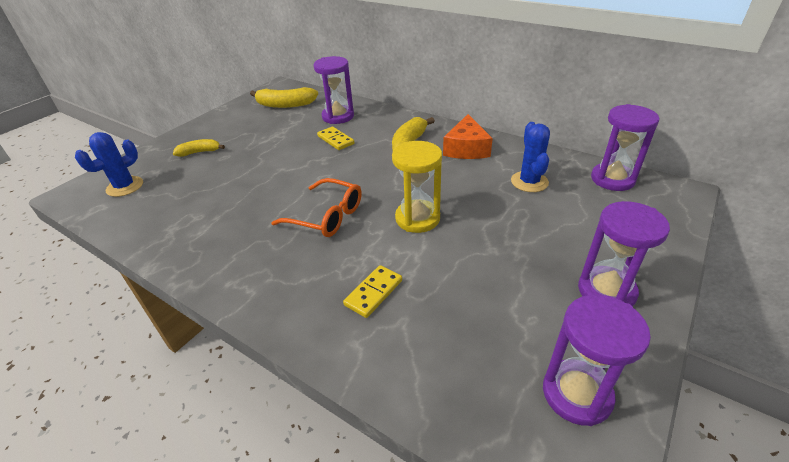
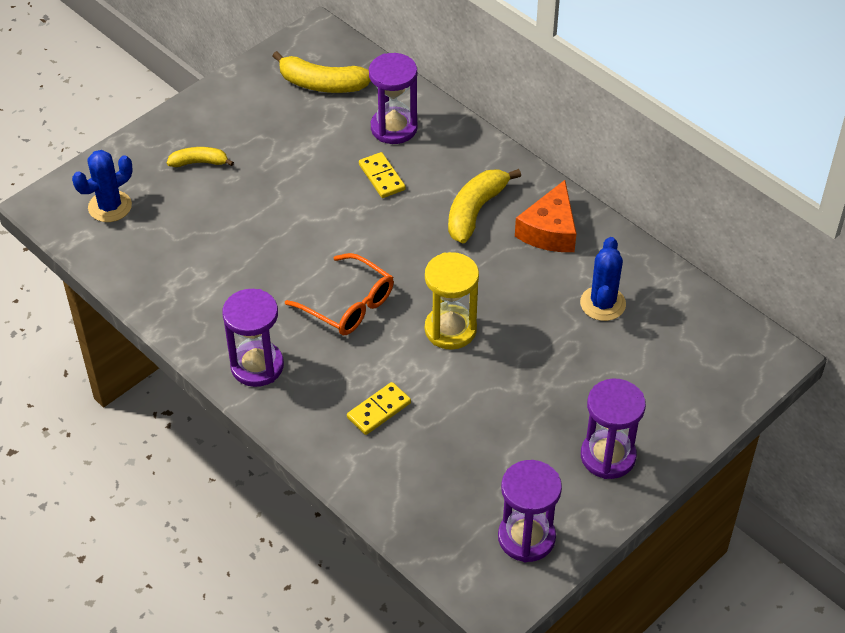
camera: 10 degrees right, 10 degrees up
purple hourglass [591,104,659,191] -> purple hourglass moved to [222,289,284,387]

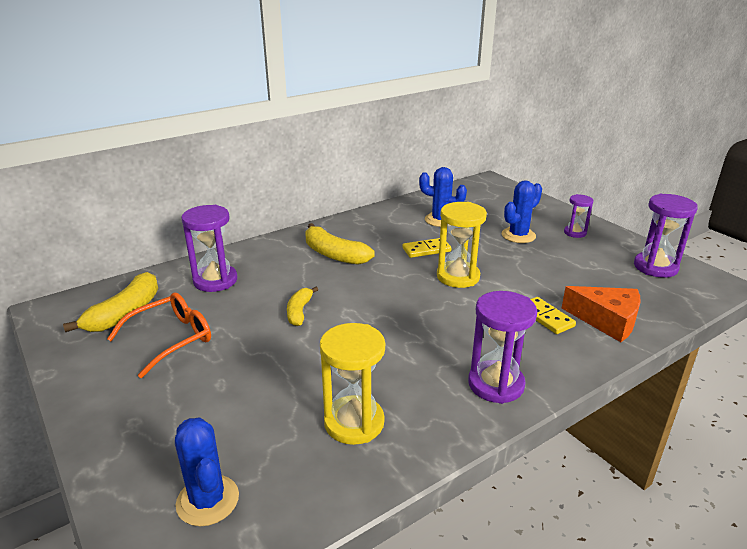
camera: 80 degrees left, 20 degrees down
yellow banana [167,147,234,167] -> yellow banana moved to [287,287,318,326]
orange glasses [285,253,394,335] -> orange glasses moved to [107,293,211,378]
yellow domino [359,152,406,198] -> yellow domino moved to [403,238,451,258]
orange cheese [515,180,577,252] -> orange cheese moved to [562,286,641,342]
purple hourglass [581,379,646,479] -> purple hourglass [564,194,593,238], size x0.58
none -> yellow hourglass [320,323,385,445]
none -> blue cactus [502,180,542,243]

